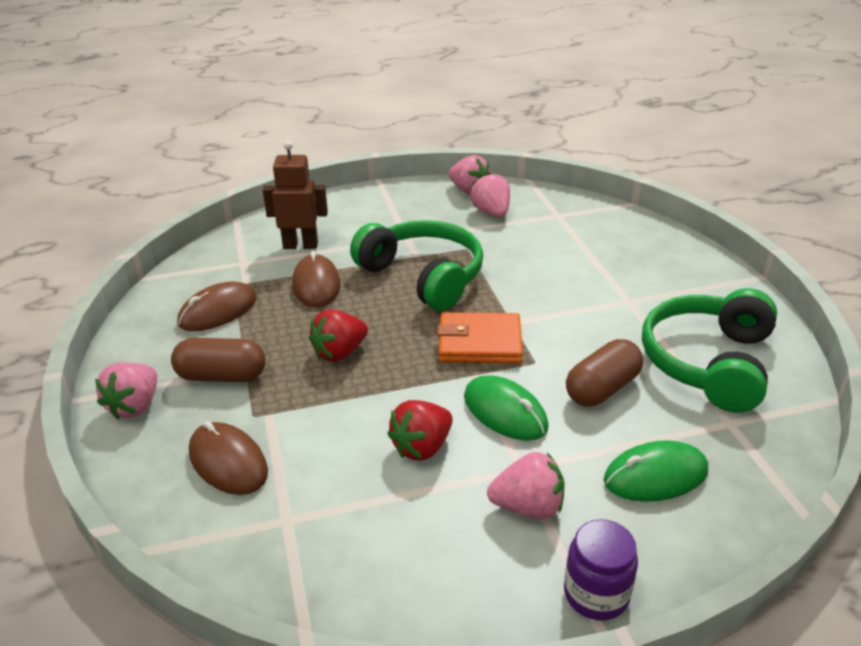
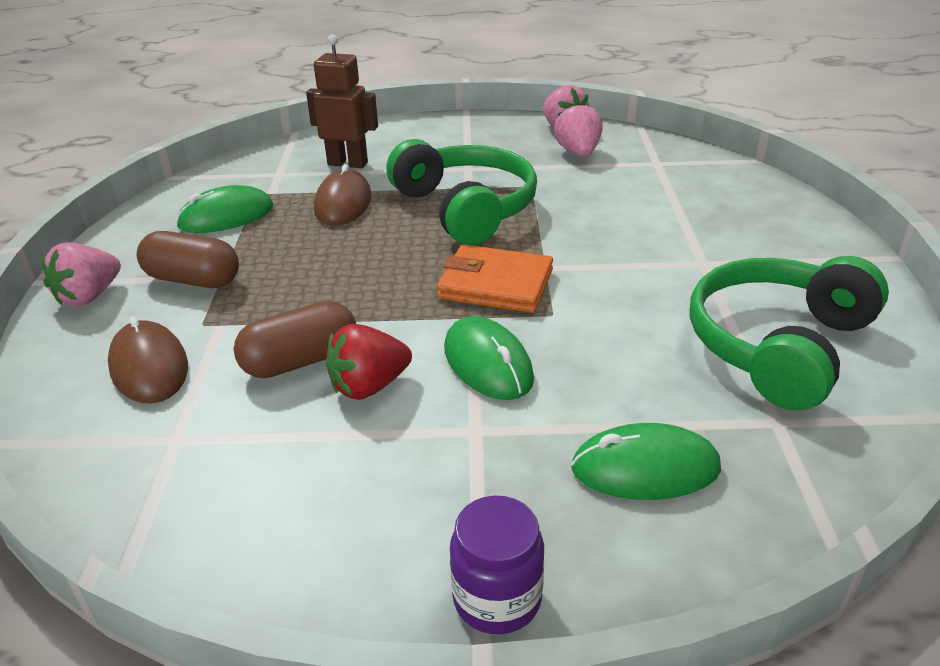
camera: 15 degrees right, 0 degrees up
brown mouse [177,281,257,331] -> green mouse [176,185,273,233]
red strawberry [309,309,368,362] -> none
pink strawberry [487,452,565,519] -> none
brown capsule [566,339,643,407] -> brown capsule moved to [234,301,356,378]

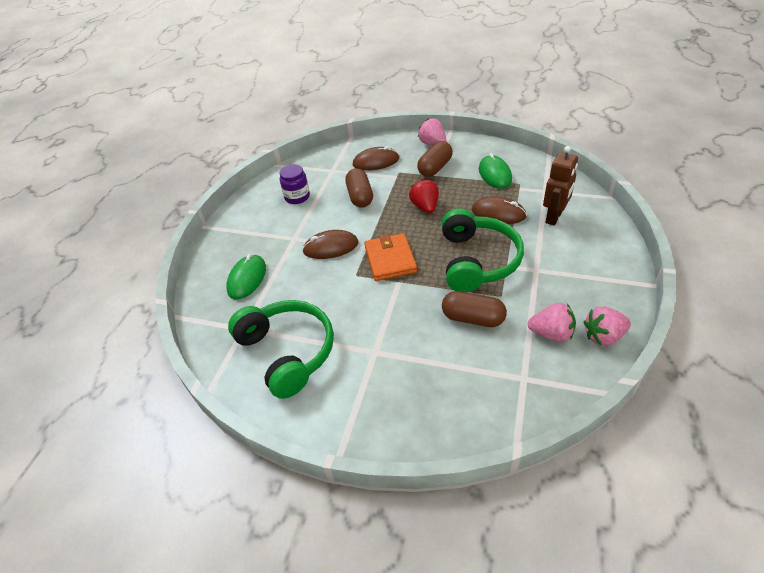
camera: 110 degrees right, 10 degrees up
red strawberry [326,324,412,400] -> red strawberry moved to [409,179,439,214]
green headphones [386,139,537,245] -> green headphones turned 75 degrees counterclockwise [441,208,524,292]
orange wallet [437,244,553,313] -> orange wallet turned 45 degrees counterclockwise [364,233,417,281]
green mouse [444,316,534,400] -> brown mouse [302,230,358,259]
purple jar [450,495,544,634] -> purple jar moved to [280,164,310,204]
none -> brown capsule [442,291,507,327]

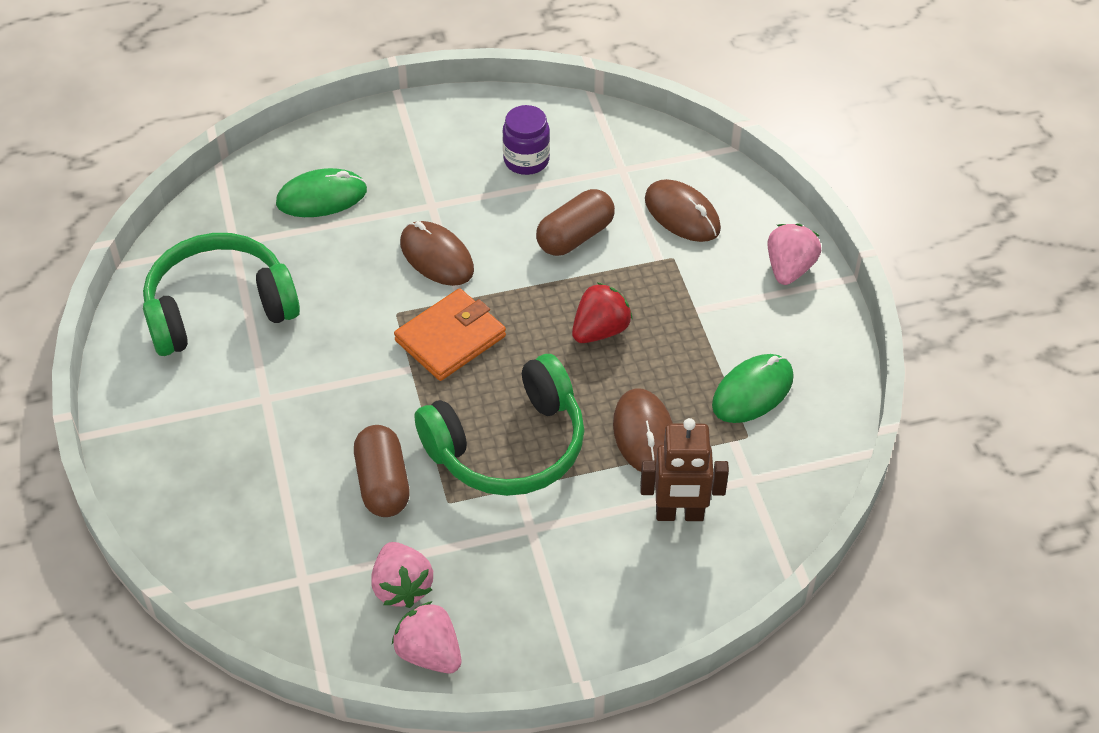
camera: 55 degrees right, 5 degrees up
green headphones [228,300,334,399] -> green headphones turned 135 degrees counterclockwise [143,233,300,356]
brown capsule [417,141,453,177] -> none

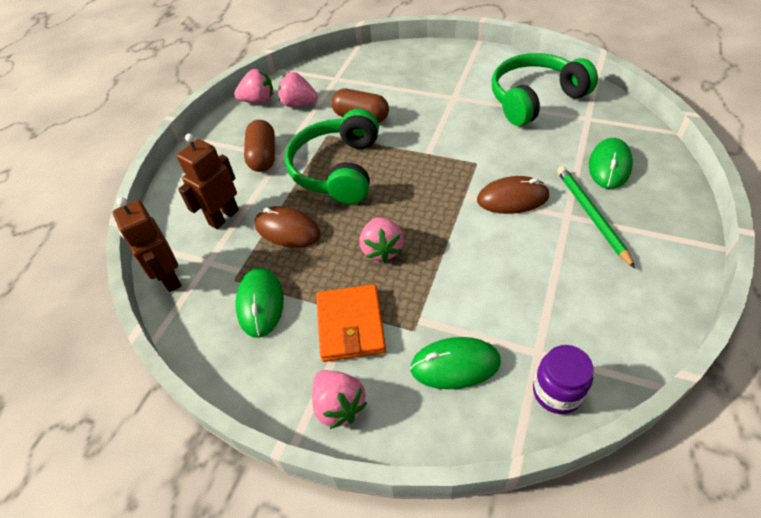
camera: 130 degrees right, 0 degrees up
green headphones [143,233,300,356] -> green headphones turned 135 degrees counterclockwise [492,53,598,126]
orange wallet [394,288,506,381] -> orange wallet moved to [316,284,386,362]
purple jar [502,105,550,175] -> purple jar moved to [533,345,594,414]
brown capsule [536,189,615,256] -> brown capsule moved to [244,120,275,172]
red strawberry [572,282,633,343] -> pink strawberry [359,217,404,263]
brown mouse [645,179,721,242] -> green mouse [410,337,501,389]
none -> brown robot [113,197,182,292]
none -> green pencil [557,166,635,268]

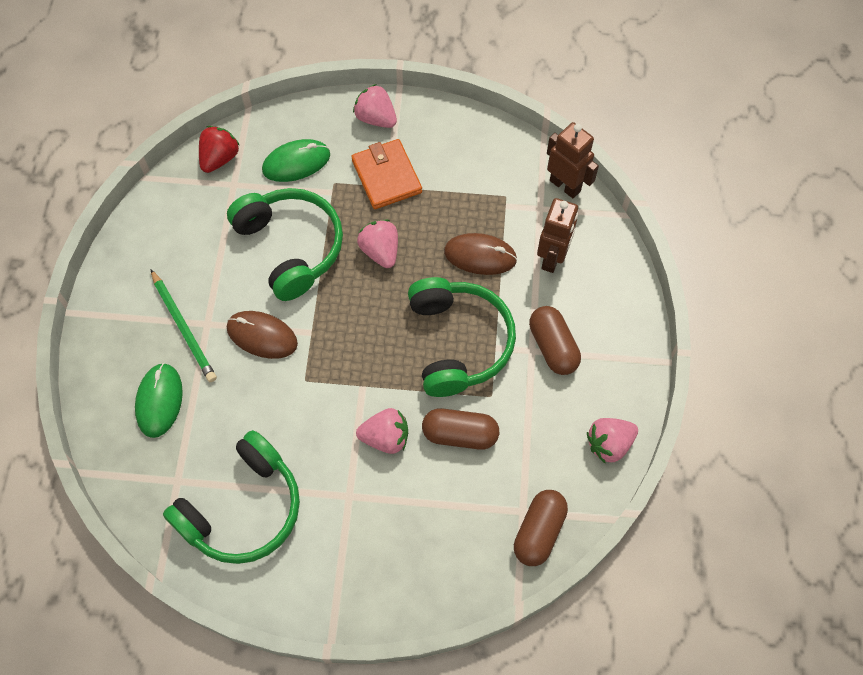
camera: 160 degrees right, 15 degrees up
green mouse [235,268,284,338] -> none
pink strawberry [278,72,318,107] -> pink strawberry moved to [356,408,408,454]
brown mouse [477,176,550,214] -> brown mouse turned 45 degrees clockwise [227,311,298,359]
purple jar [533,345,594,414] -> red strawberry [199,126,240,173]
none -> green headphones [227,188,343,301]
none -> brown capsule [514,490,568,566]

